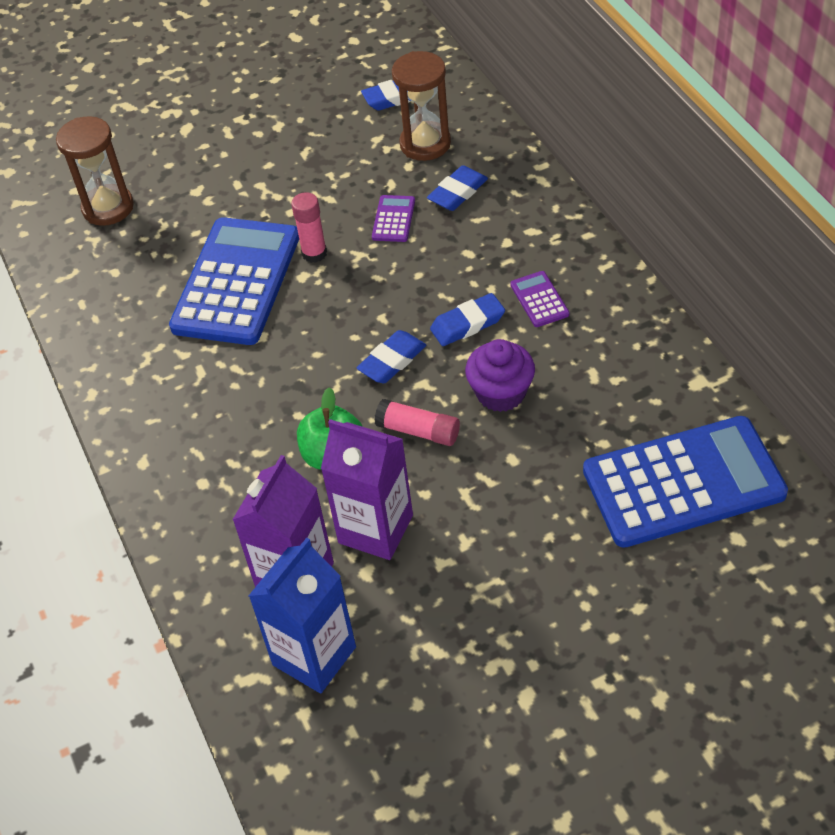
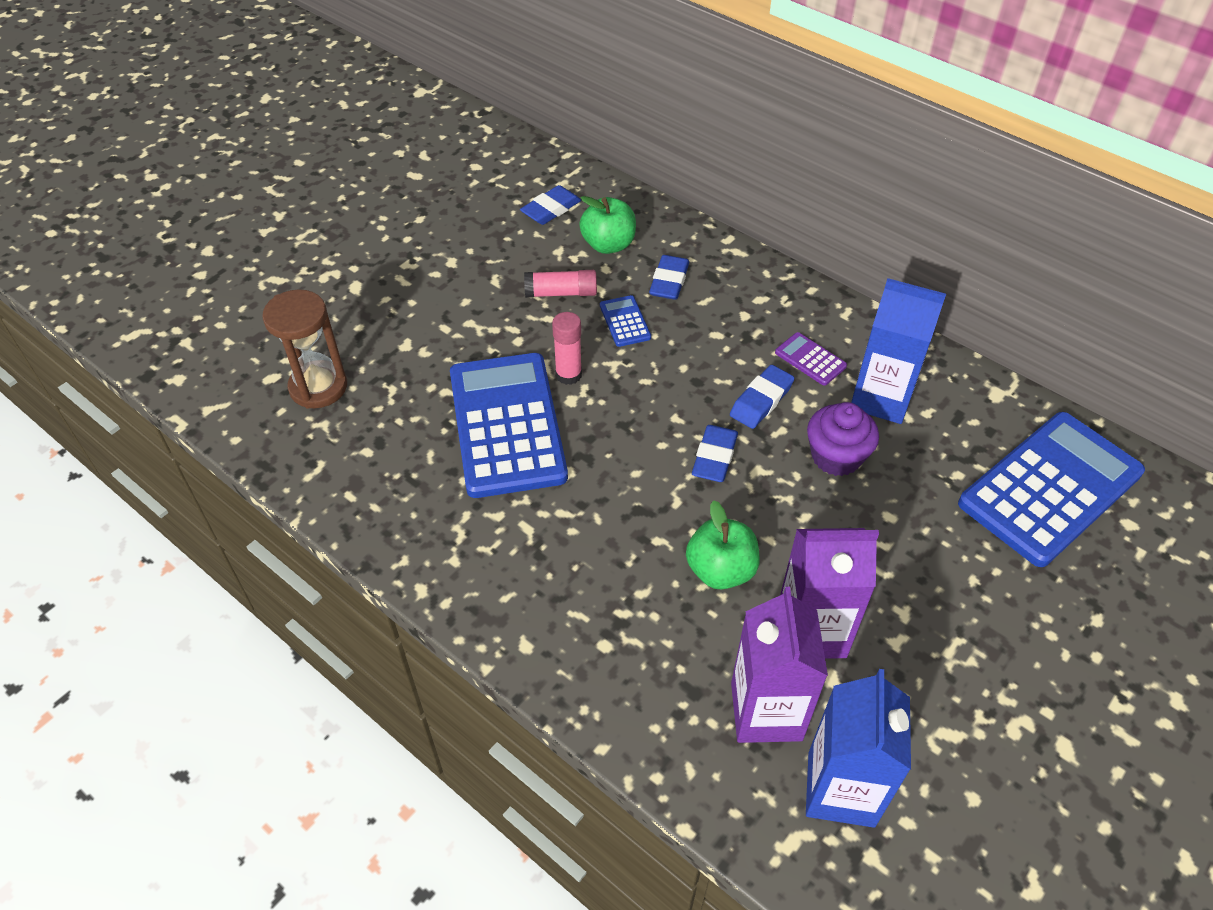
camera: 30 degrees left, 0 degrees up
purple calculator [372,195,415,242] -> blue calculator [600,295,651,347]
pink glue stick [374,399,460,446] -> pink glue stick moved to [524,270,597,298]
brown hourglass [392,51,451,161] -> green apple [579,196,636,254]
none -> blue carton [851,278,946,424]

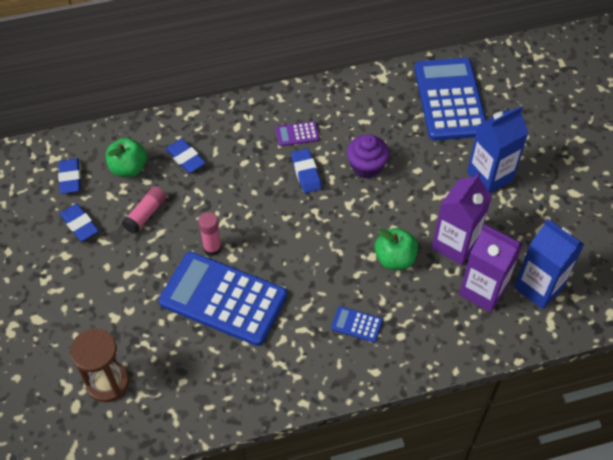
camera: 55 degrees left, 5 degrees up
blue calculator [600,295,651,347] -> blue calculator moved to [331,306,383,343]
blue eraser [692,425,738,482] -> blue eraser moved to [60,204,99,241]
blue carton [851,278,946,424] -> blue carton moved to [467,106,529,193]

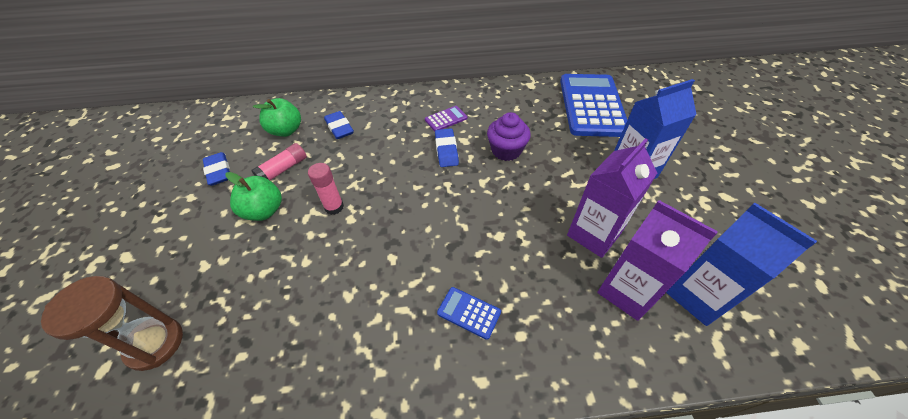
camera: 10 degrees right, 5 degrees down
blue eraser [58,158,81,194] -> none
blue calculator [159,252,287,346] -> none
purple calculator [276,121,320,146] -> purple calculator turned 150 degrees clockwise [425,106,467,131]
green apple [374,228,418,270] -> green apple moved to [225,172,282,221]

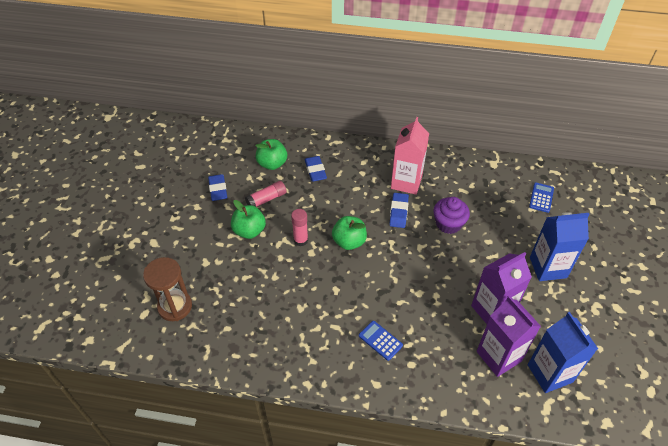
camera: 15 degrees right, 0 degrees up
purple calculator [425,106,467,131] -> pink carton [391,117,429,195]
blue calculator [560,74,627,137] -> blue calculator [529,182,554,213], size x0.40
none -> green apple [332,216,367,250]

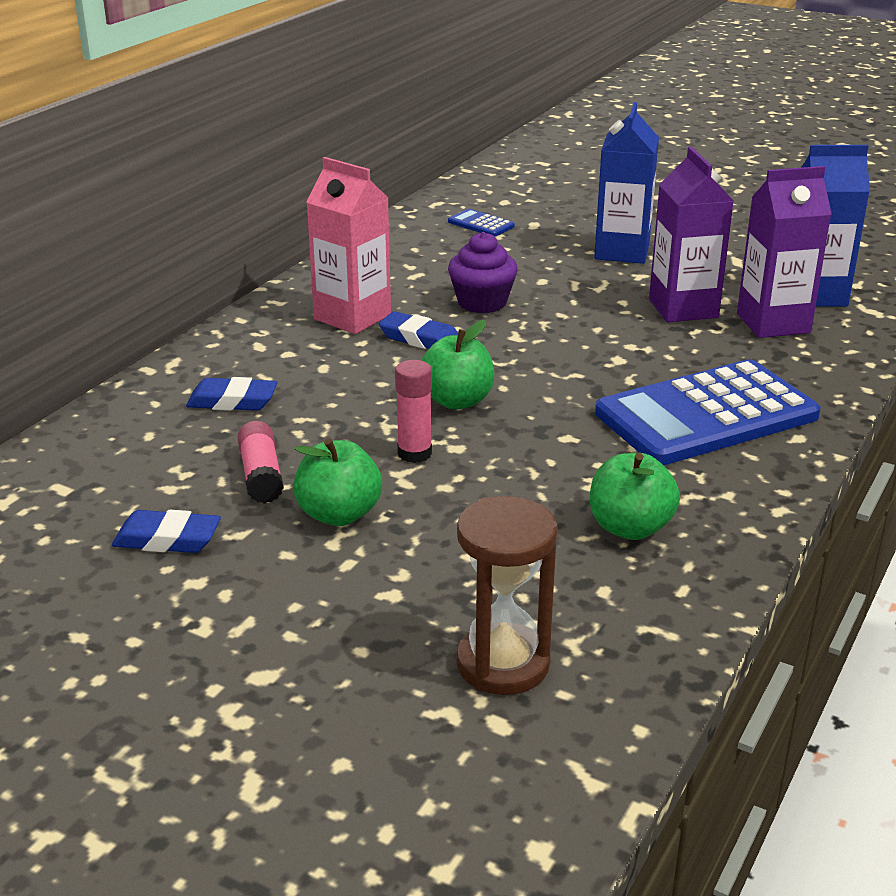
camera: 70 degrees left, 20 degrees down
green apple [256,139,287,170] -> green apple moved to [590,453,680,540]
blue calculator [359,321,403,361] -> blue calculator [595,359,821,465], size x2.47

